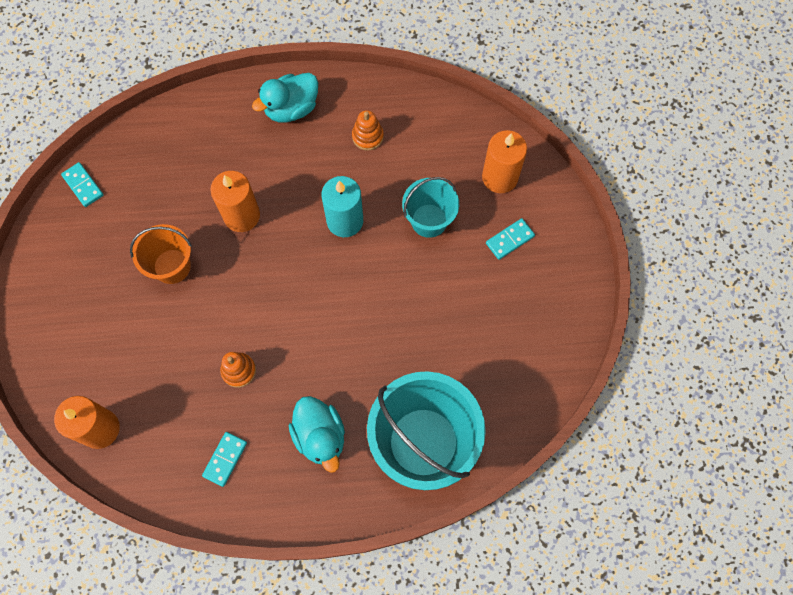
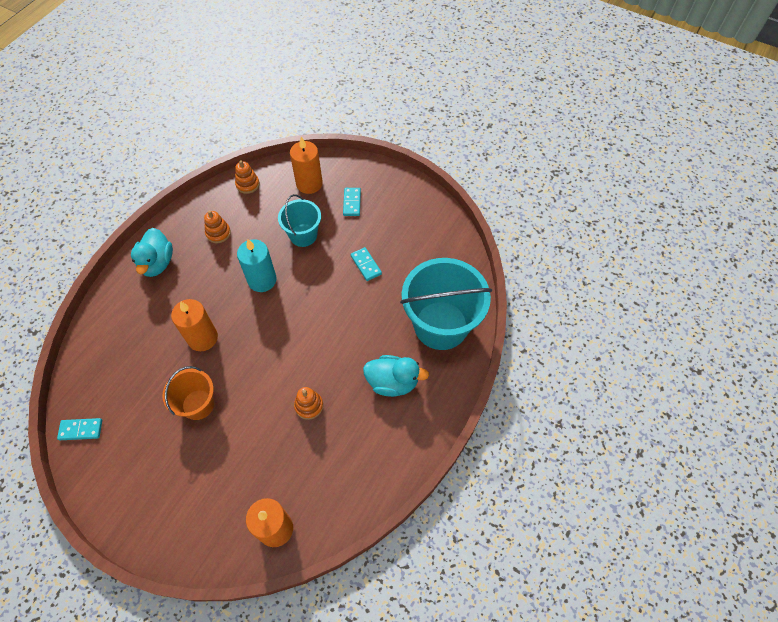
camera: 55 degrees left, 10 degrees down
turquoise domino [202,432,247,487] -> turquoise domino moved to [350,247,382,281]
none -> orange stacking toy [235,160,260,194]

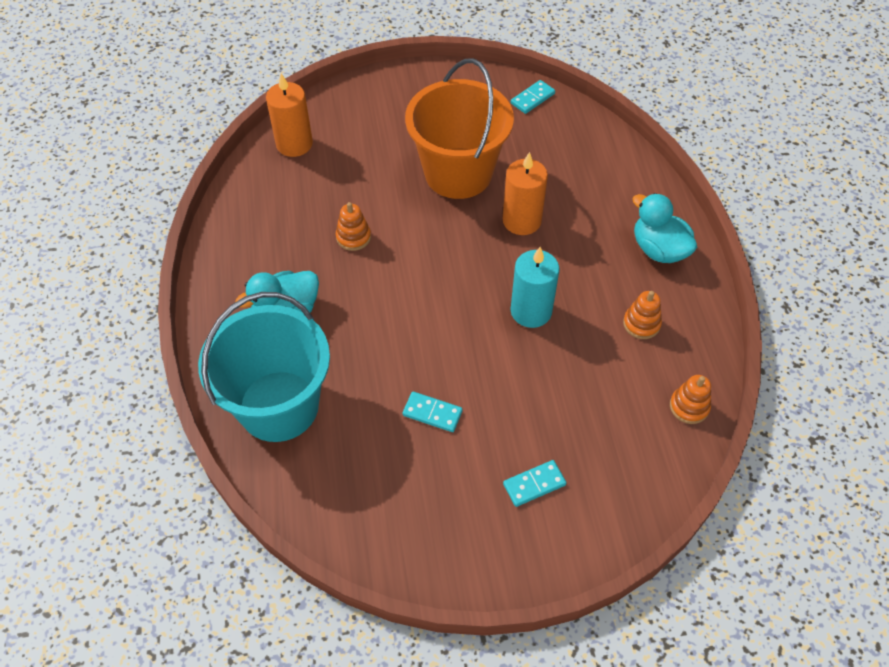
camera: 140 degrees right, 5 degrees down
orange bucket [162,366,214,420] -> orange bucket [405,59,514,199], size x1.81
turquoise bucket [278,194,321,247] -> none
orange candle [290,137,323,194] -> none
turquoise domino [343,188,361,216] -> turquoise domino turned 75 degrees counterclockwise [503,460,566,507]

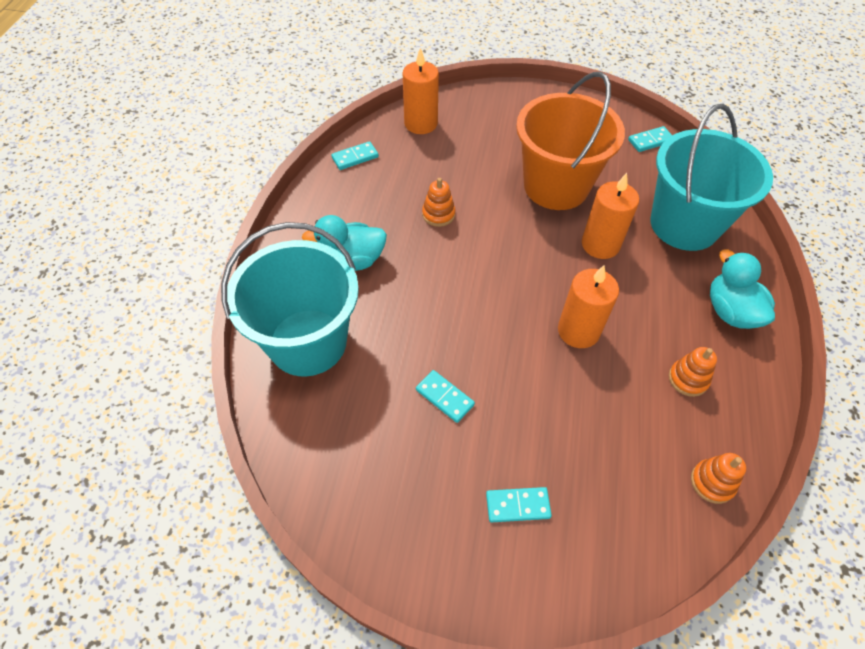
camera: 20 degrees right, 0 degrees up
turquoise candle [510,247,560,328] -> orange candle [558,265,619,348]
none -> turquoise domino [331,141,379,170]
none -> turquoise bucket [650,104,773,251]

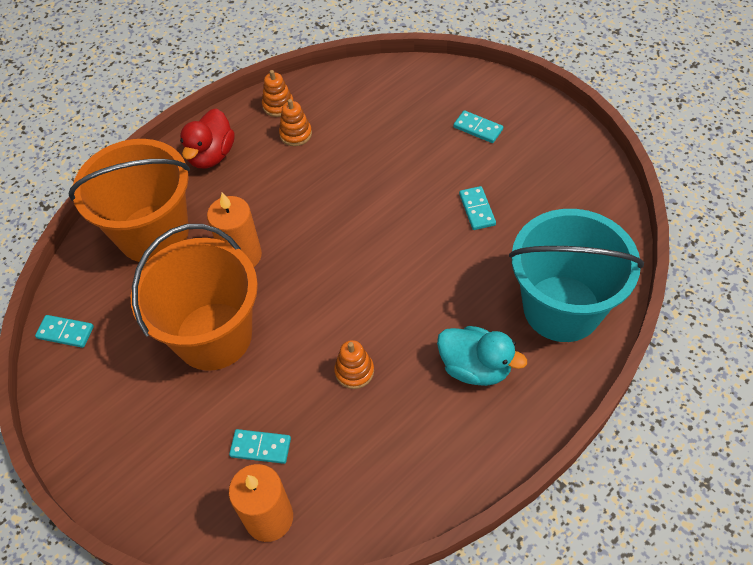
camera: 140 degrees left, 0 degrees up
turquoise domino [331,141,379,170] -> turquoise domino moved to [229,429,291,464]
orange candle [558,265,619,348] -> none
turquoise bucket [650,104,773,251] -> orange bucket [68,139,190,262]
orange stacking toy [691,453,746,504] -> orange stacking toy moved to [262,70,293,117]
turquoise duck [710,250,775,329] -> red duck [180,108,235,168]

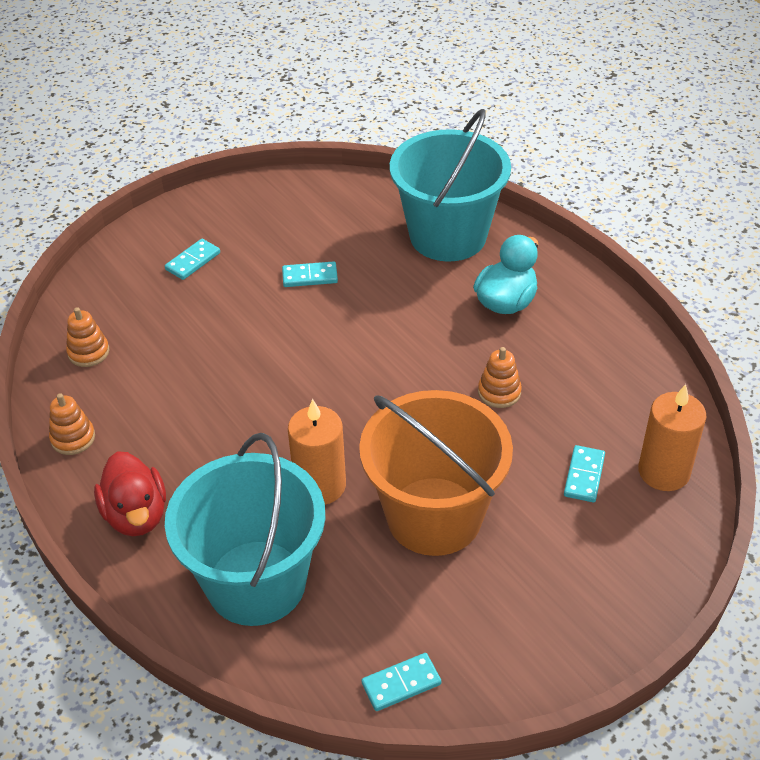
camera: 85 degrees left, 10 degrees down
turquoise domino [35,315,94,348] -> turquoise domino turned 45 degrees clockwise [361,653,441,711]
orange bucket [68,139,190,262] -> turquoise bucket [165,433,326,626]
red duck [180,108,235,168] -> red duck turned 45 degrees clockwise [94,451,166,536]
orange stacking toy [279,99,312,146] -> orange stacking toy moved to [66,307,109,367]

